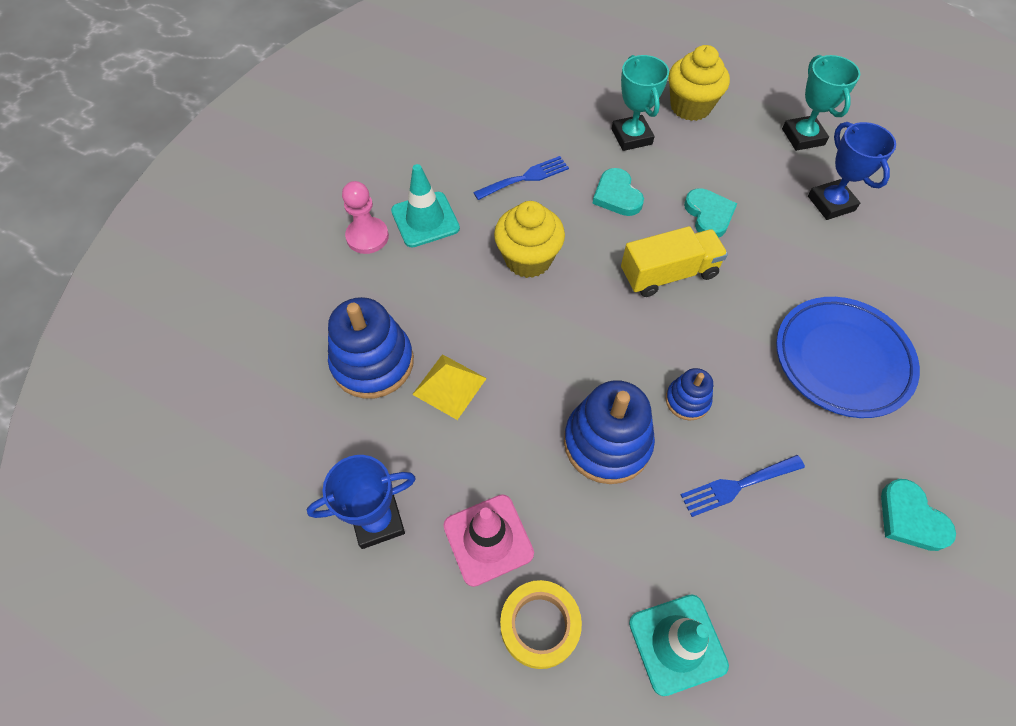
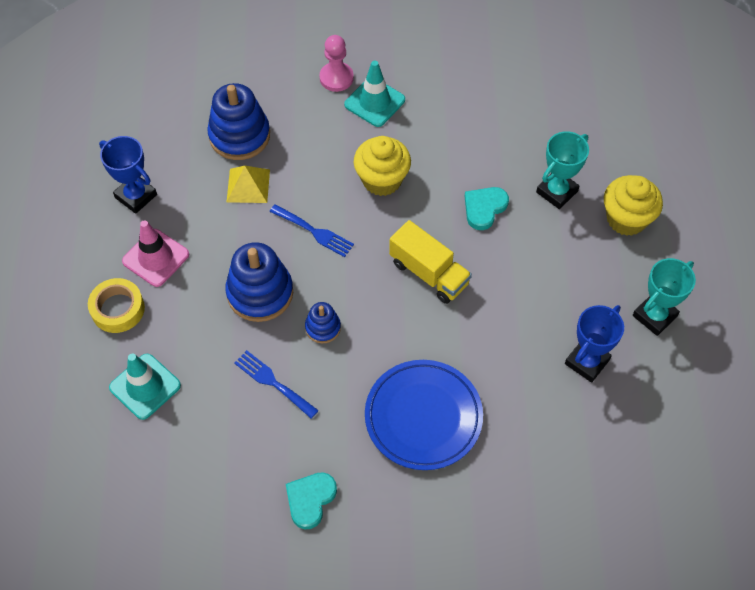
camera: 60 degrees right, 0 degrees up
blue fork [473,156,569,200] -> blue fork moved to [270,204,354,257]
turquoise heart [684,188,737,238] -> none

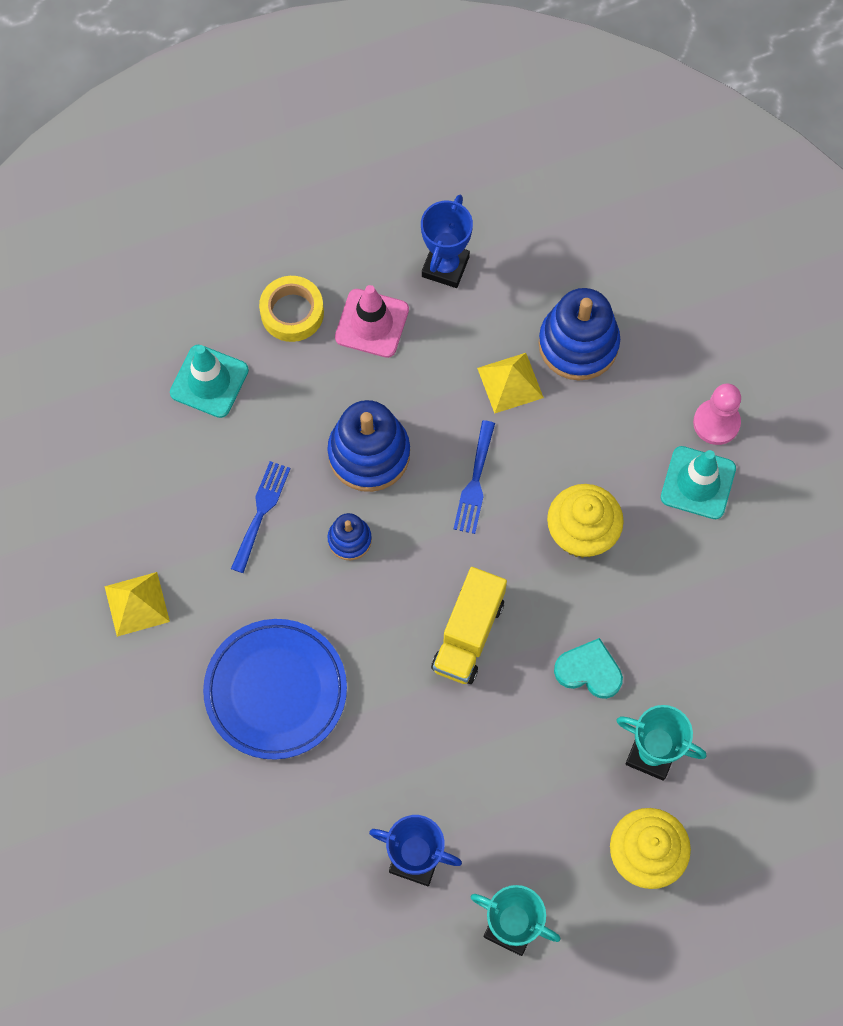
camera: 70 degrees right, 10 degrees up
turquoise heart [286,472,337,529] -> yellow pyramid [104,572,170,637]

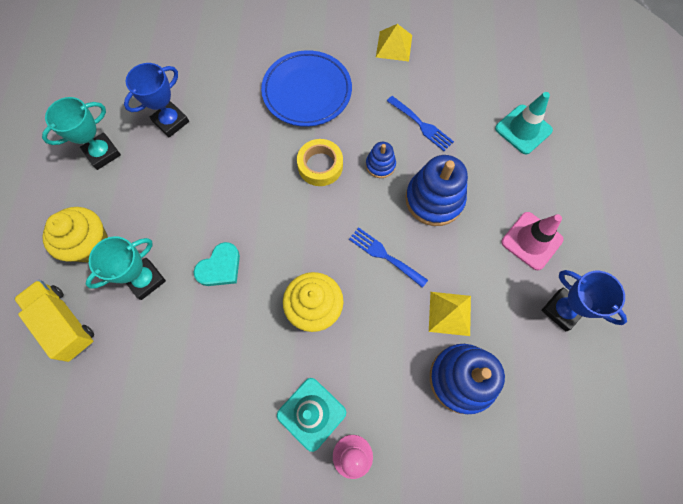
camera: 115 degrees right, 0 degrees up
yellow tape [259,276,324,342] -> yellow tape moved to [297,139,343,186]
yellow truck [431,567,507,684] -> yellow truck moved to [14,280,94,362]

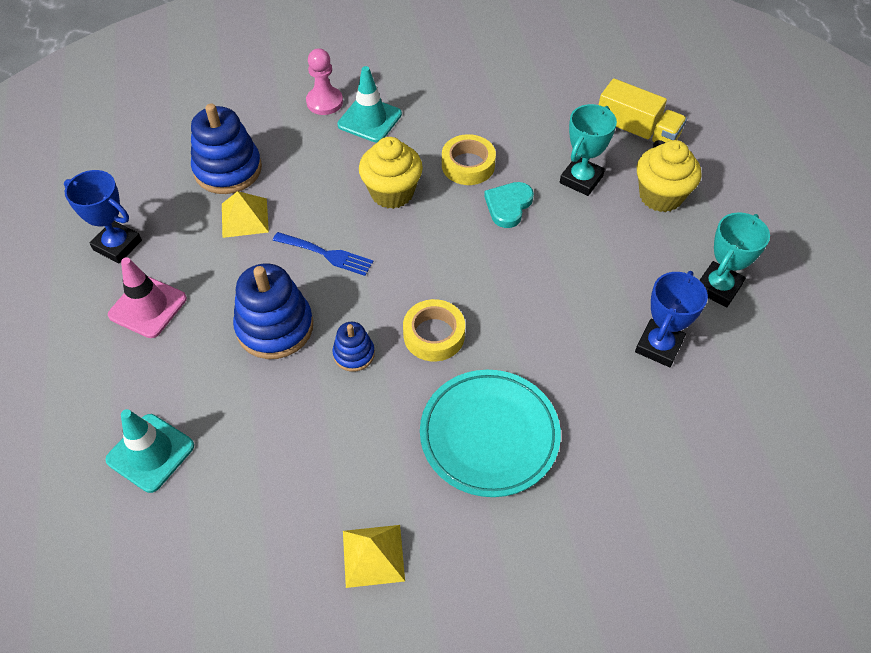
camera: 165 degrees right, 15 degrees down
blue plate [261,50,352,127] -> turquoise plate [420,370,561,497]
blue fork [387,96,454,151] -> none
none -> yellow tape [442,134,496,185]

